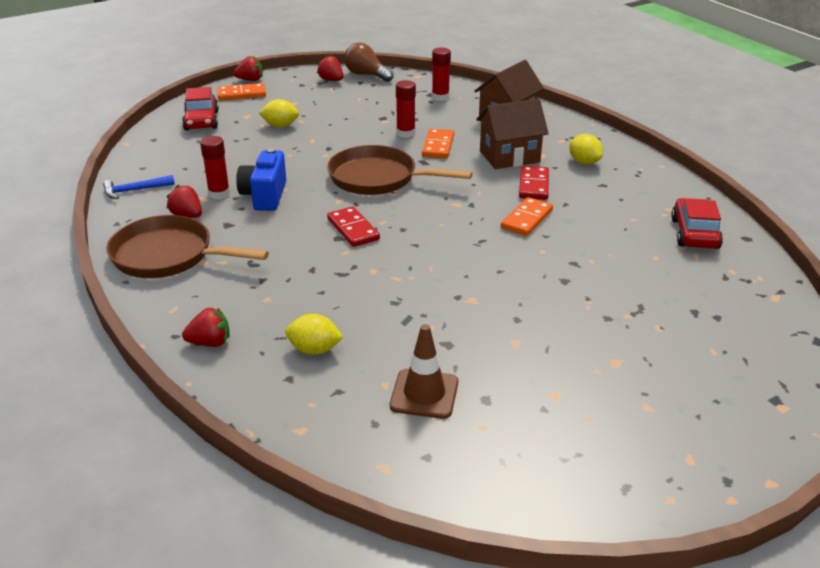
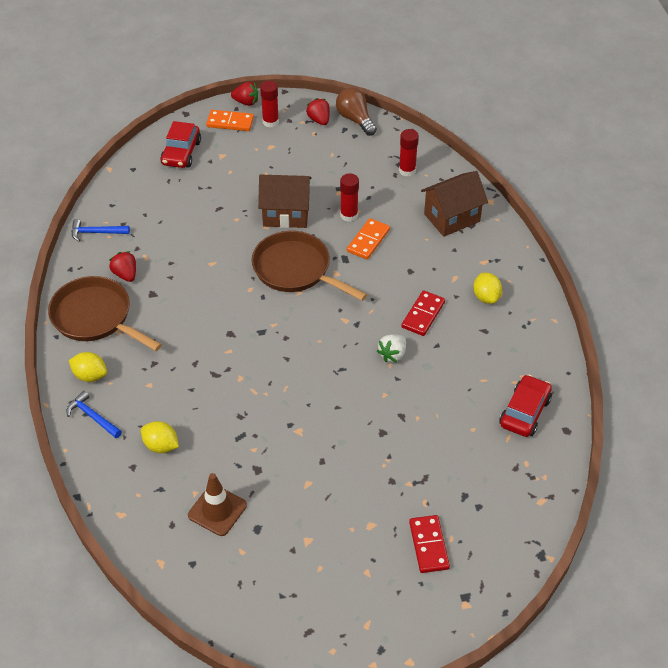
camera: 20 degrees right, 15 degrees up
red strawberry [182,307,229,347] -> blue hammer [67,391,122,438]
red glue stick [200,136,230,199] -> red glue stick moved to [260,81,279,128]
blue camera [236,148,286,211] -> none
yellow lemon [259,99,299,128] -> yellow lemon moved to [69,352,107,382]
red domino [327,206,380,247] -> red domino moved to [409,515,450,573]
brown house [476,99,549,169] -> brown house moved to [258,175,311,228]
orange domino [501,197,553,236] -> white strawberry [377,334,406,362]

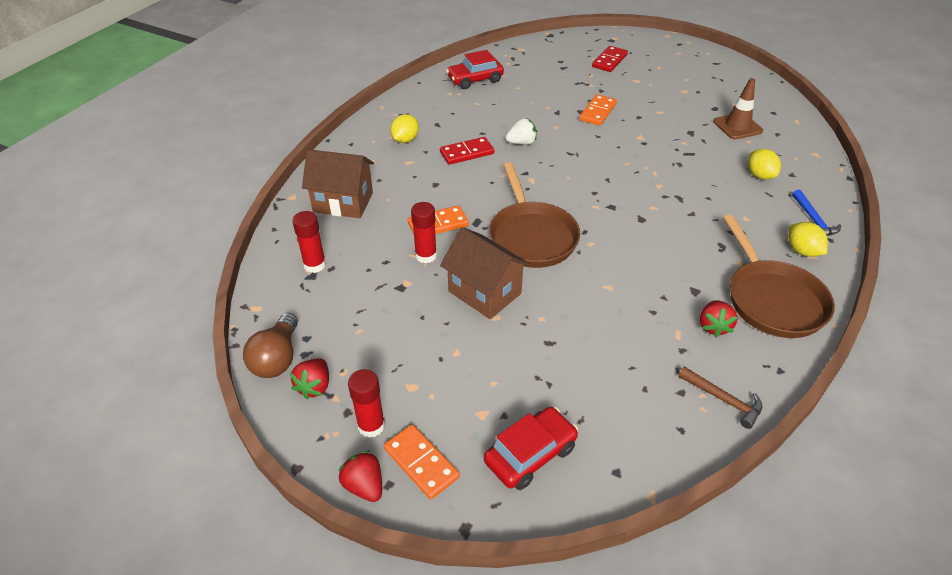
camera: 140 degrees left, 5 degrees down
blue hammer [72,219,130,242] -> brown hammer [678,366,762,429]
none -> orange domino [579,94,617,126]

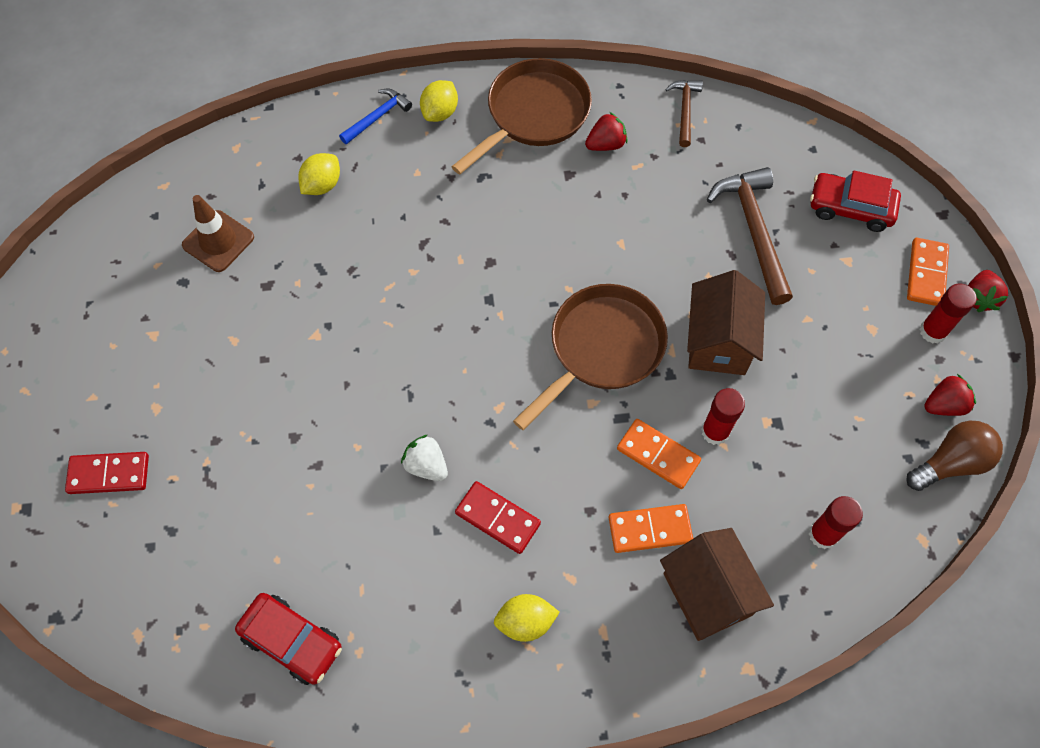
camera: 125 degrees left, 20 degrees up
orange domino [579,94,617,126] -> orange domino moved to [609,504,693,553]
none -> brown hammer [707,167,793,305]

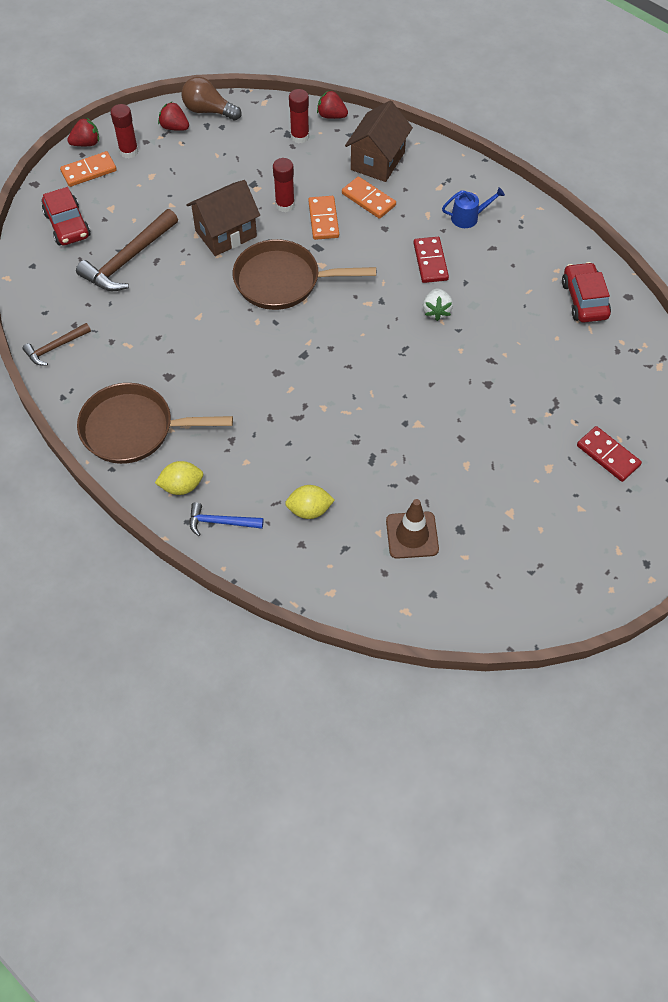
camera: 130 degrees left, 5 degrees down
yellow lemon [494,594,560,642] -> blue watering can [442,187,505,228]
red strawberry [585,112,627,151] -> red strawberry moved to [317,90,348,119]

